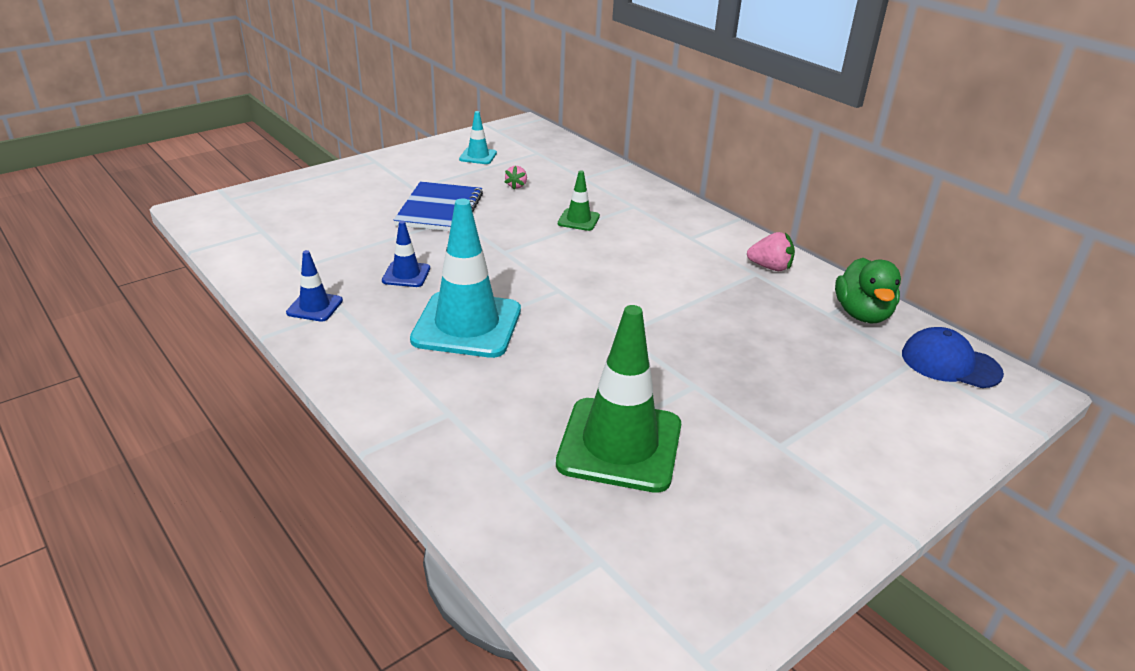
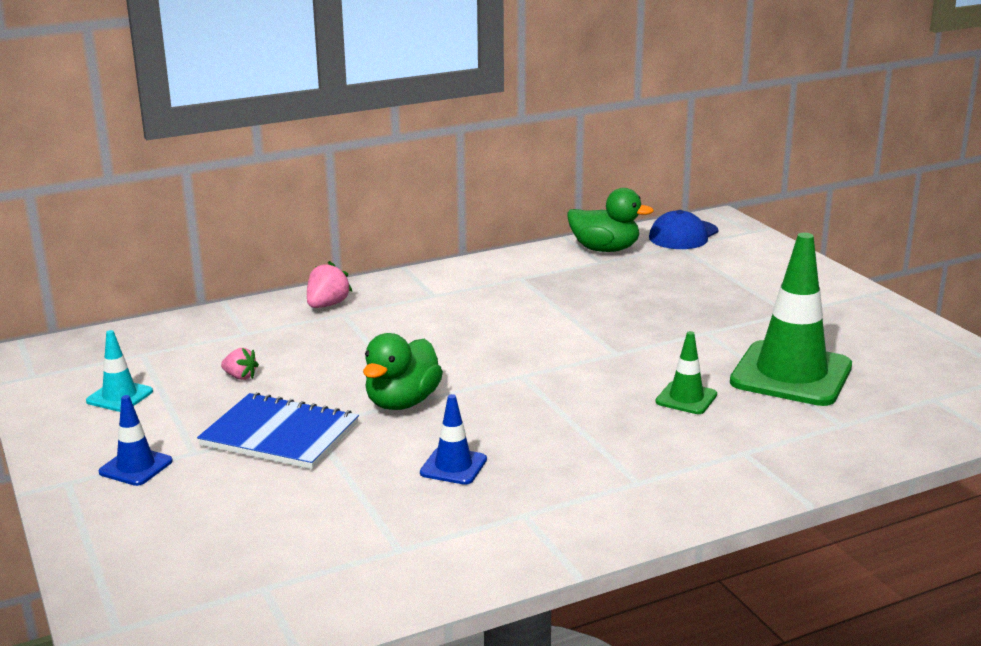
camera: 75 degrees left, 10 degrees down
blue traffic cone [286,250,343,322] -> blue traffic cone moved to [99,395,173,486]
turquoise traffic cone [410,198,521,358] -> none
green traffic cone [558,170,600,231] -> green traffic cone moved to [655,331,717,414]
pink strawberry [747,232,795,271] -> pink strawberry moved to [307,261,353,308]
none -> green duck [363,333,443,410]

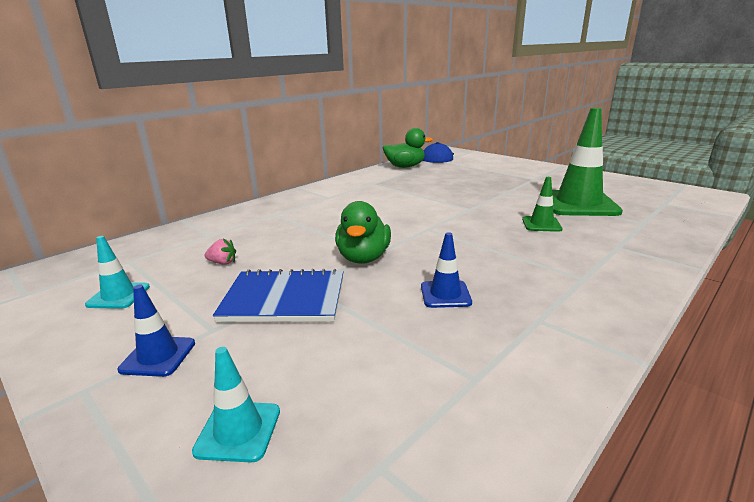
camera: 20 degrees left, 0 degrees up
pink strawberry [307,261,353,308] -> none
none -> turquoise traffic cone [192,347,280,463]

